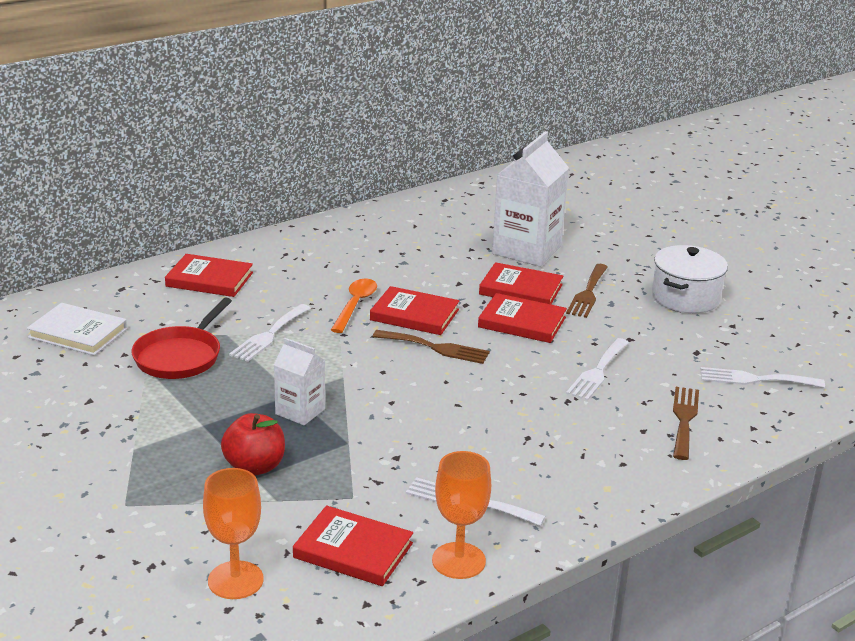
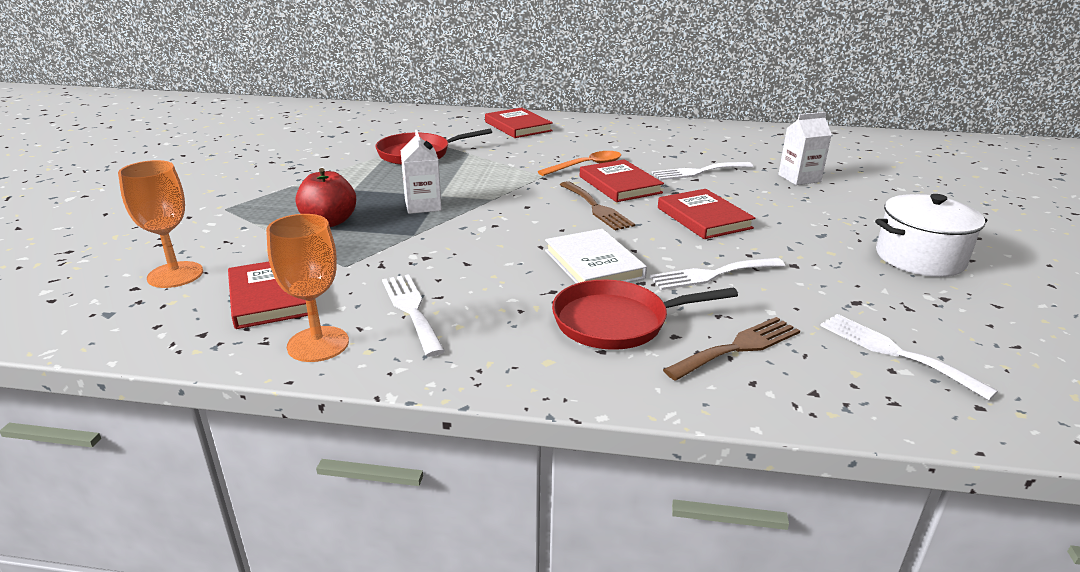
camera: 45 degrees right, 0 degrees up
white book [27,303,127,356] -> white book moved to [545,229,647,283]
white fork [229,304,311,362] -> white fork moved to [652,162,753,180]
red book [479,262,563,304] -> none
white carton [492,131,569,267] -> white carton [778,112,832,185], size x0.54
brown fork [566,264,608,318] -> none
none -> red pan [552,279,738,350]

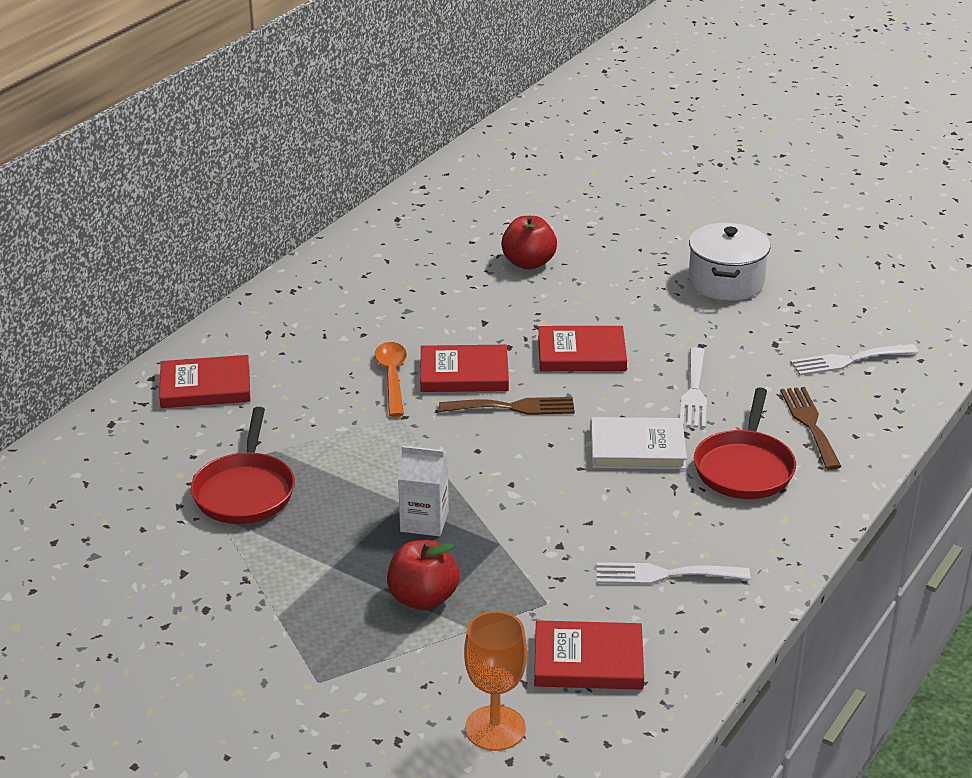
camera: 65 degrees left, 5 degrees up
orange goblet [266,214,349,362] -> none
white fork [652,162,753,180] -> none
white carton [778,112,832,185] -> red apple [501,215,557,270]

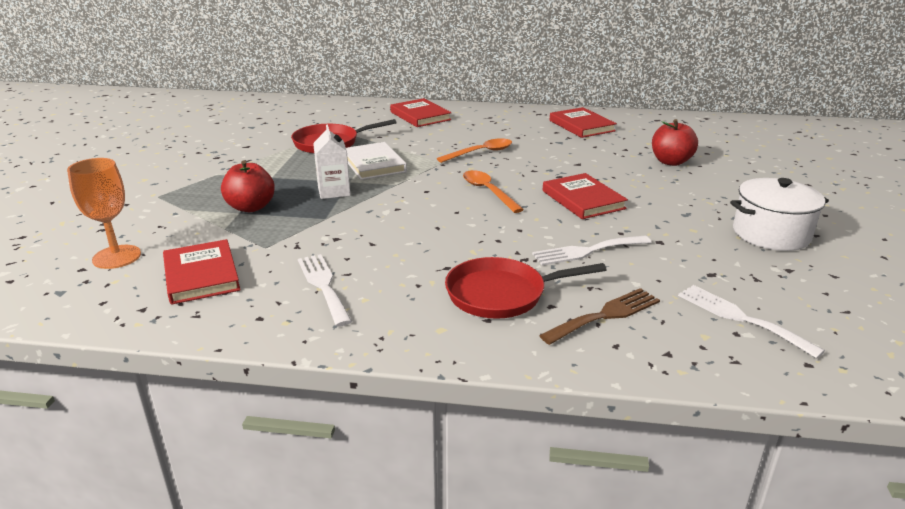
camera: 65 degrees right, 5 degrees down
red book [420,345,509,392] -> red book moved to [550,107,617,138]
brown fork [439,397,575,415] -> orange spoon [463,170,524,213]
white book [591,417,687,469] -> white book moved to [346,142,407,180]

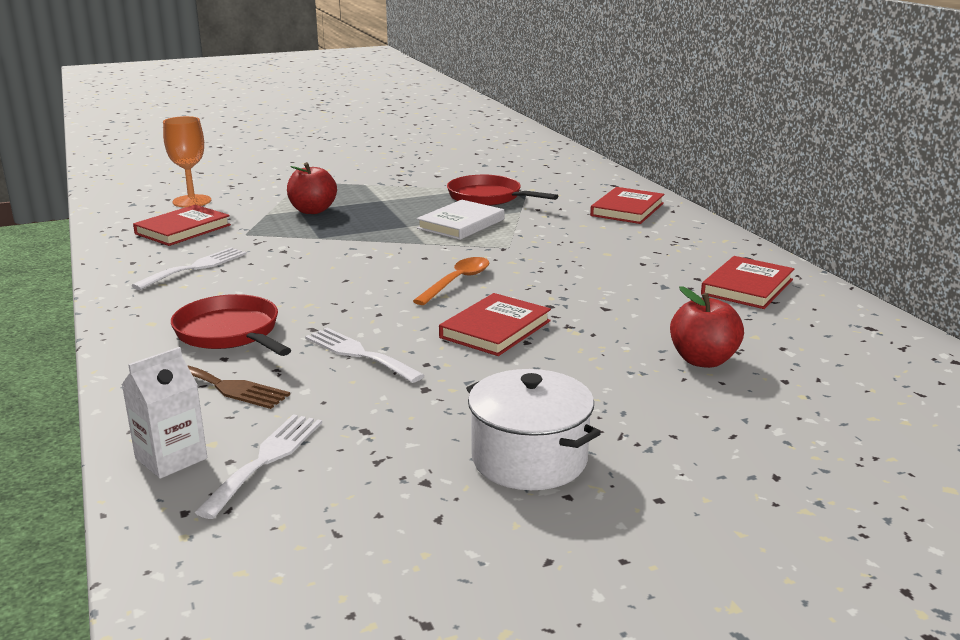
camera: 60 degrees right, 5 degrees down
white carton [313,125,350,199] -> white carton moved to [122,347,207,479]
orange spoon [437,138,512,163] -> none

